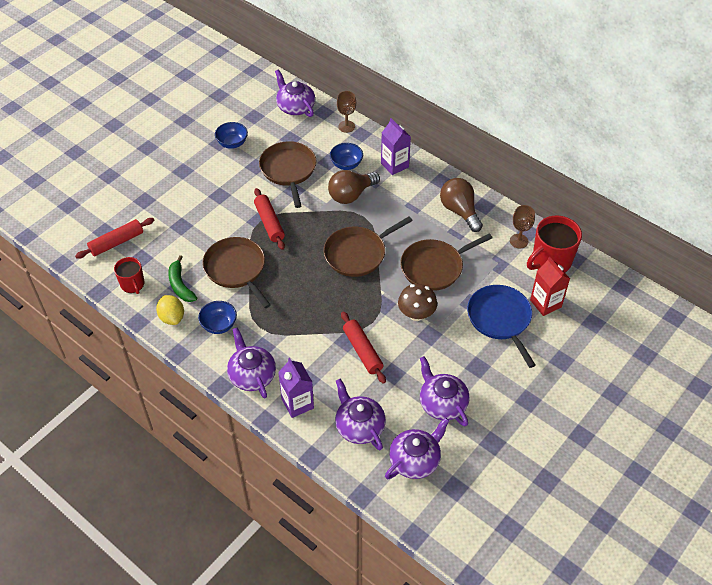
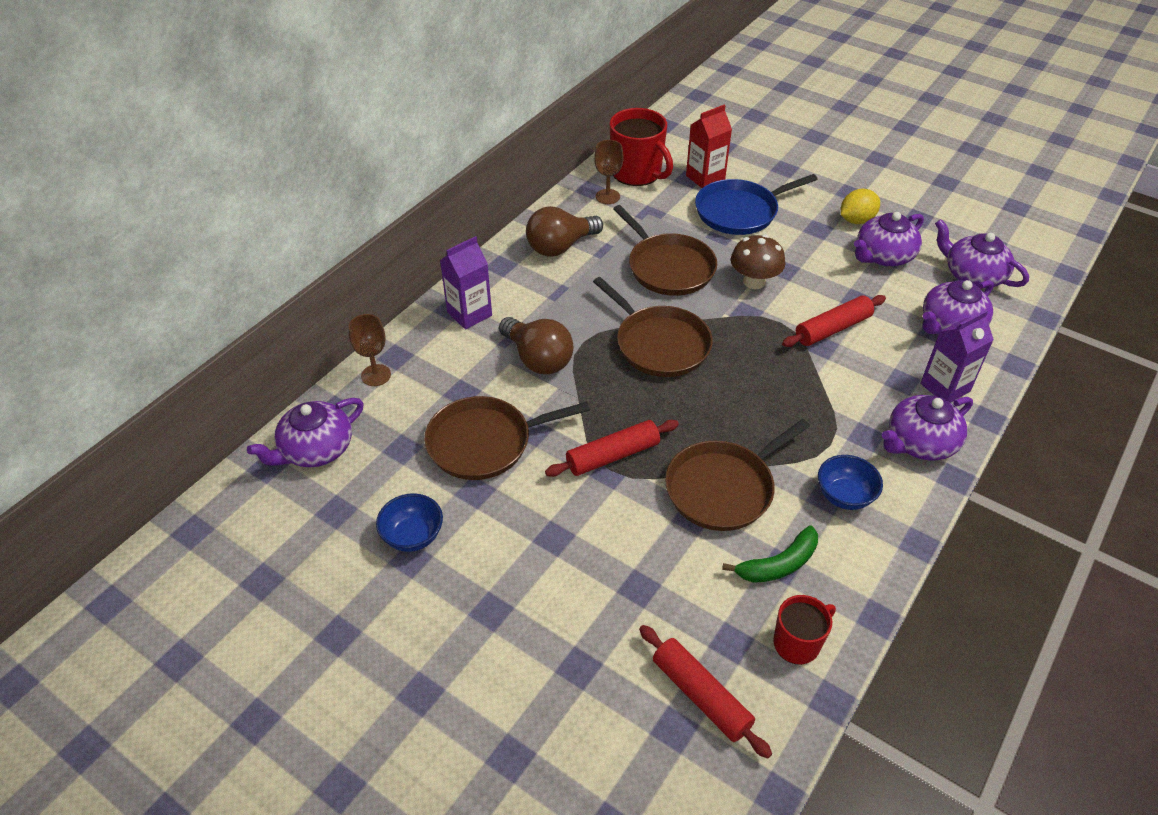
camera: 95 degrees left, 5 degrees down
yellow lemon [156,295,184,325] -> yellow lemon moved to [841,189,880,224]
blue bowl [330,143,363,170] -> none

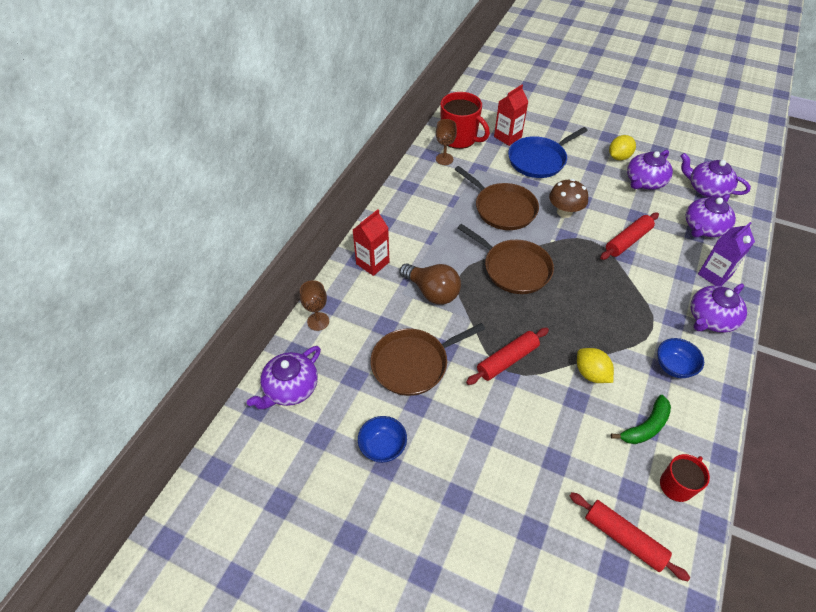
camera: 10 degrees left, 5 degrees up
purple carton [440,236,492,329] -> red carton [353,209,390,276]
brown light bulb [526,206,603,257] -> none
brown pan [665,419,810,531] -> yellow lemon [577,348,614,383]

